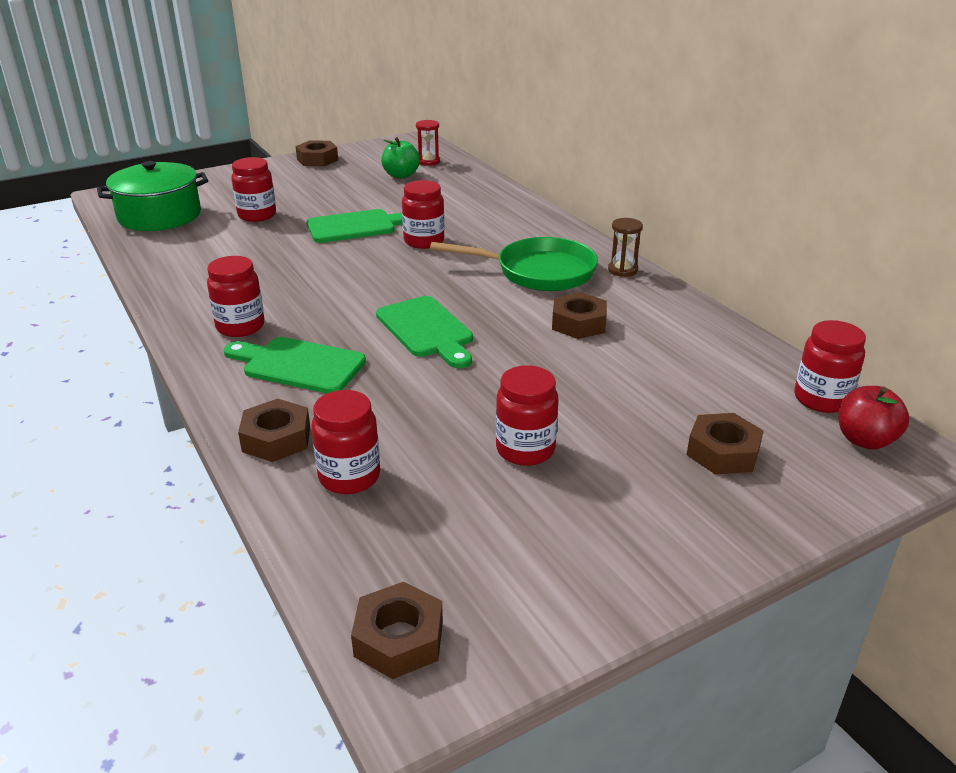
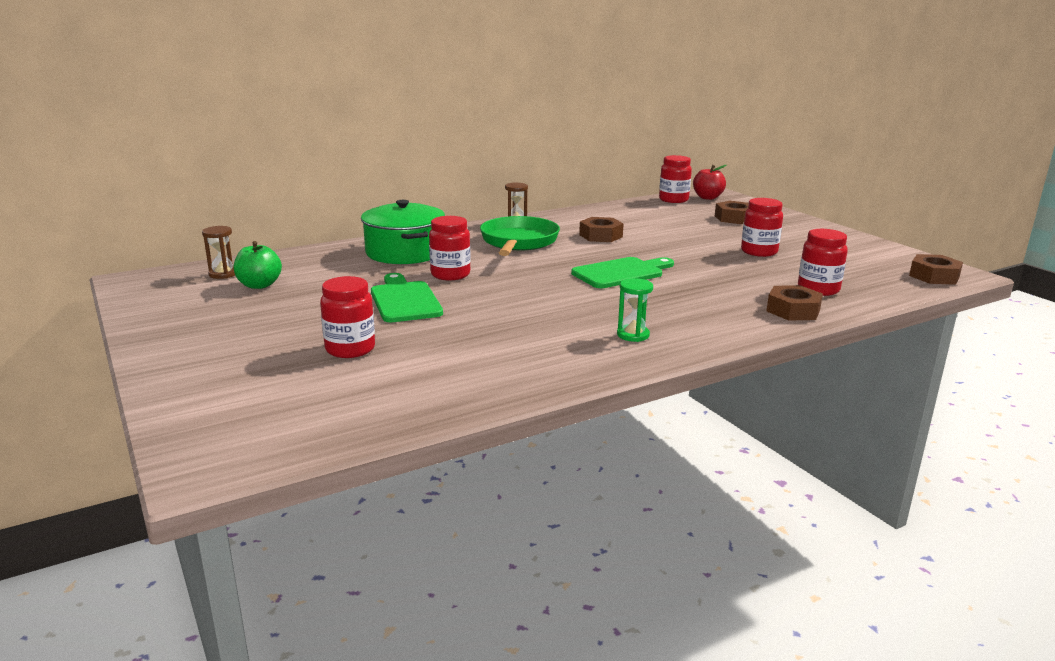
camera: 90 degrees left, 10 degrees down
green pot [97,161,208,231] -> green pot moved to [361,200,445,264]
red jar [207,256,264,337] -> green hourglass [617,278,653,342]
green cutting board [224,337,366,393] -> none
brown nut [296,140,338,166] -> none
red hourglass [416,120,440,166] -> brown hourglass [202,226,235,279]

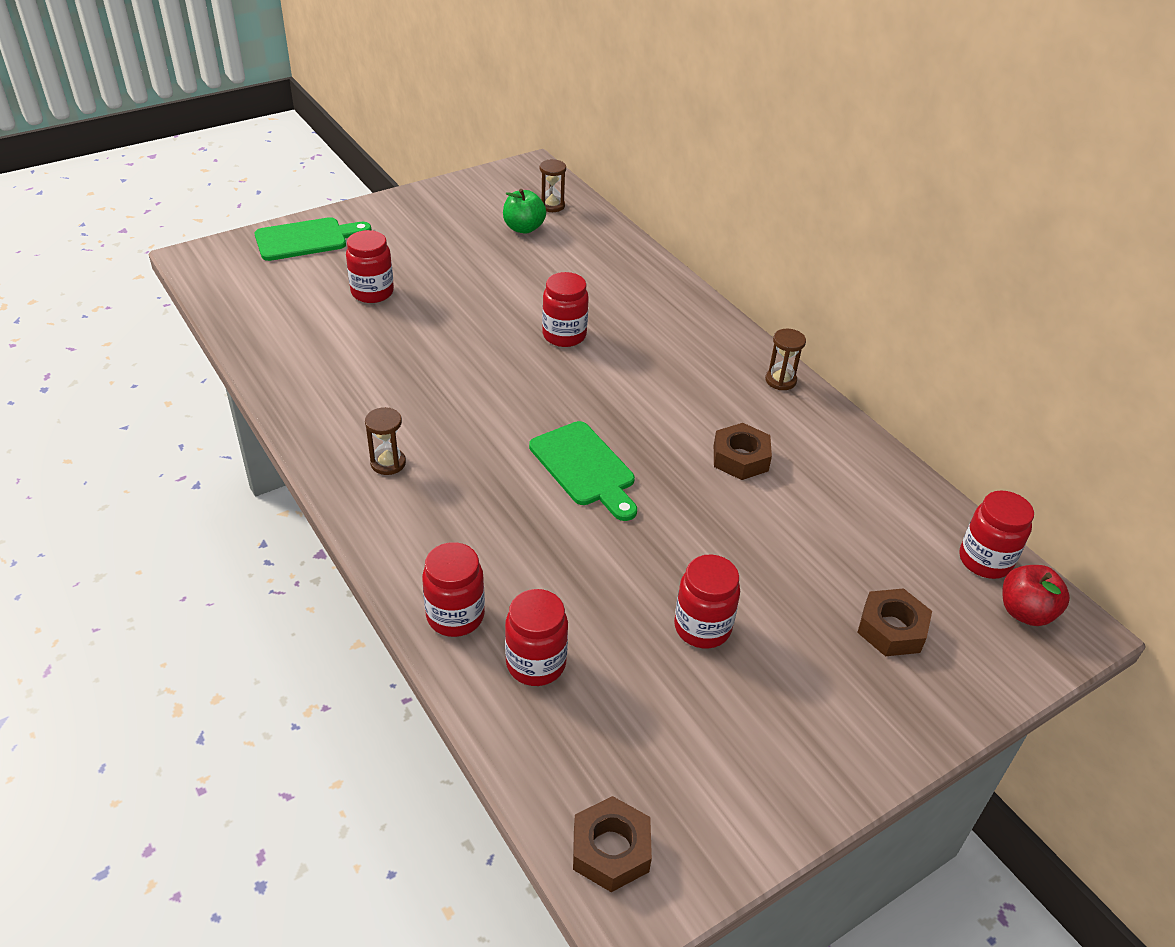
camera: 85 degrees right, 20 degrees up
green pot [361,200,445,264] -> none
green cutting board [371,273,443,322] -> green cutting board moved to [255,217,371,261]
green pan [480,216,560,256] -> none
green hourglass [617,278,653,342] -> brown hourglass [365,407,406,475]
brown nut [767,285,823,321] -> red jar [422,542,485,637]

